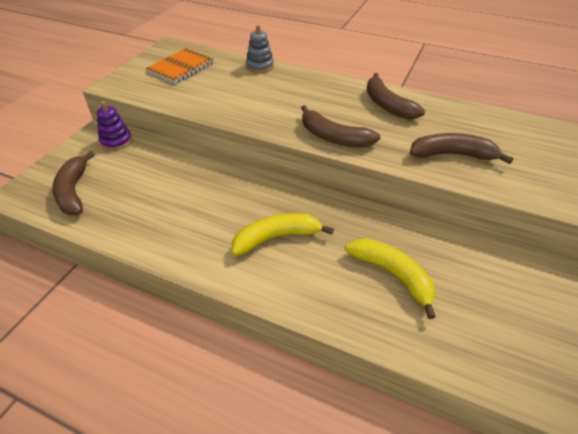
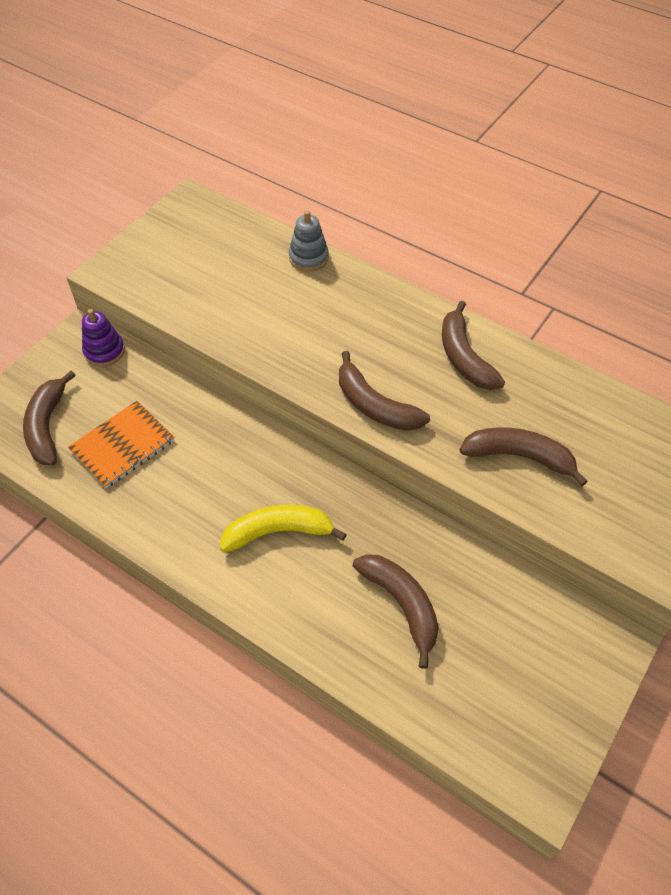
camera: 10 degrees right, 10 degrees up
orange notebook [146,48,214,84] -> orange notebook moved to [68,401,174,488]
yellow banana [345,238,436,319] -> brown banana [353,554,439,669]

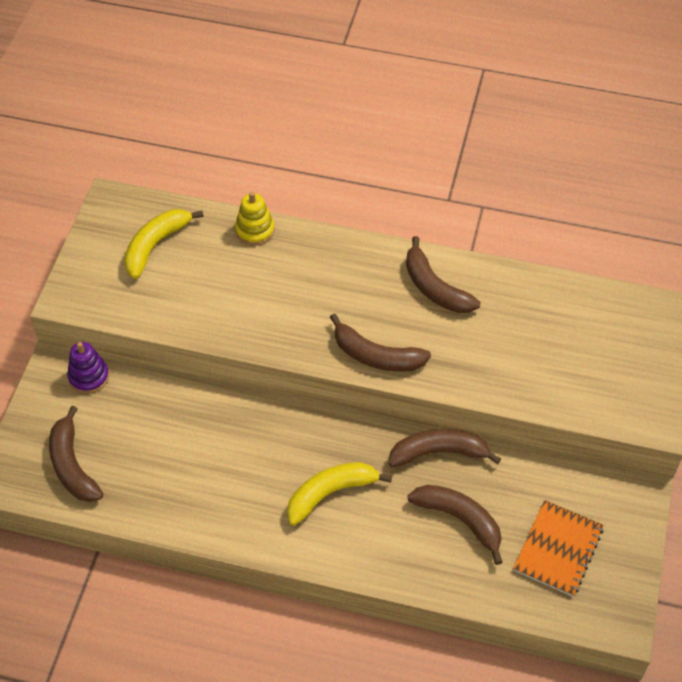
camera: 20 degrees left, 0 degrees up
orange notebook [68,401,174,488] -> orange notebook moved to [513,500,604,597]
grey stacking toy [289,211,329,272] -> yellow stacking toy [235,192,275,245]
brown banana [459,427,588,486] -> brown banana moved to [388,429,501,467]
none -> yellow banana [124,209,204,279]

